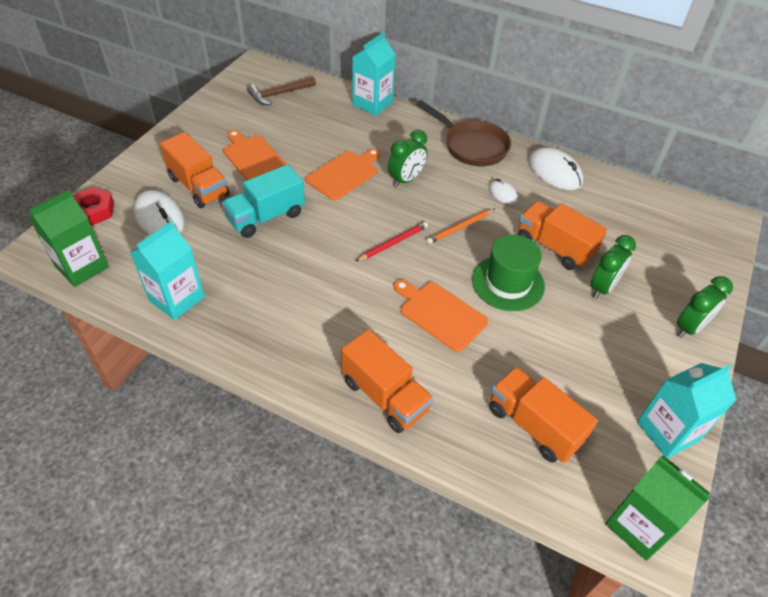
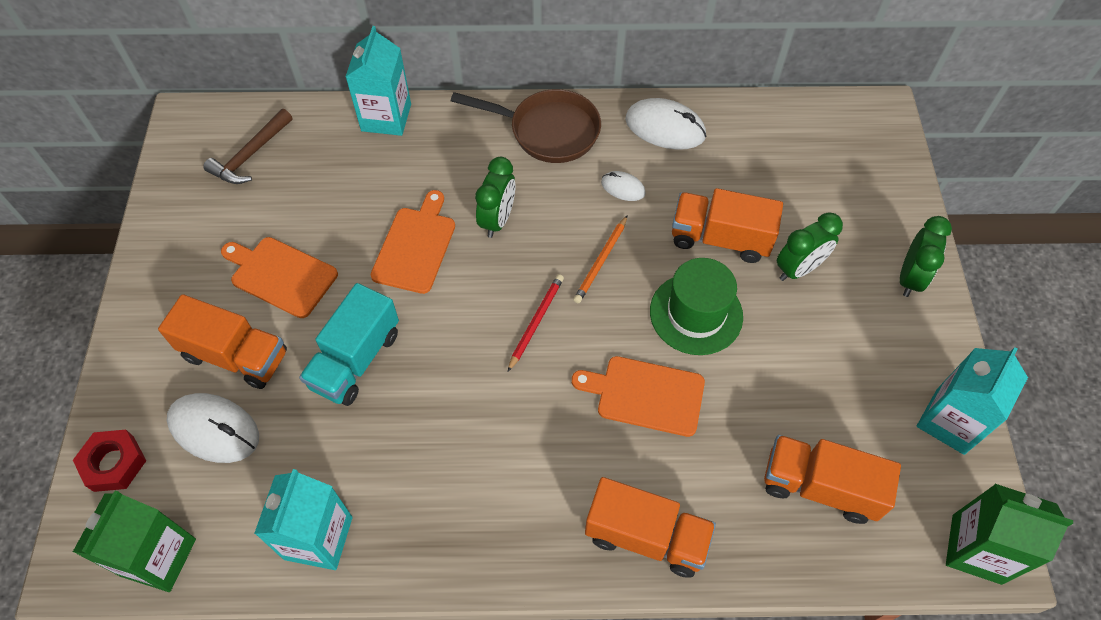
camera: 25 degrees left, 10 degrees up
green clock [590,235,636,299] -> green clock turned 45 degrees clockwise [777,212,843,281]

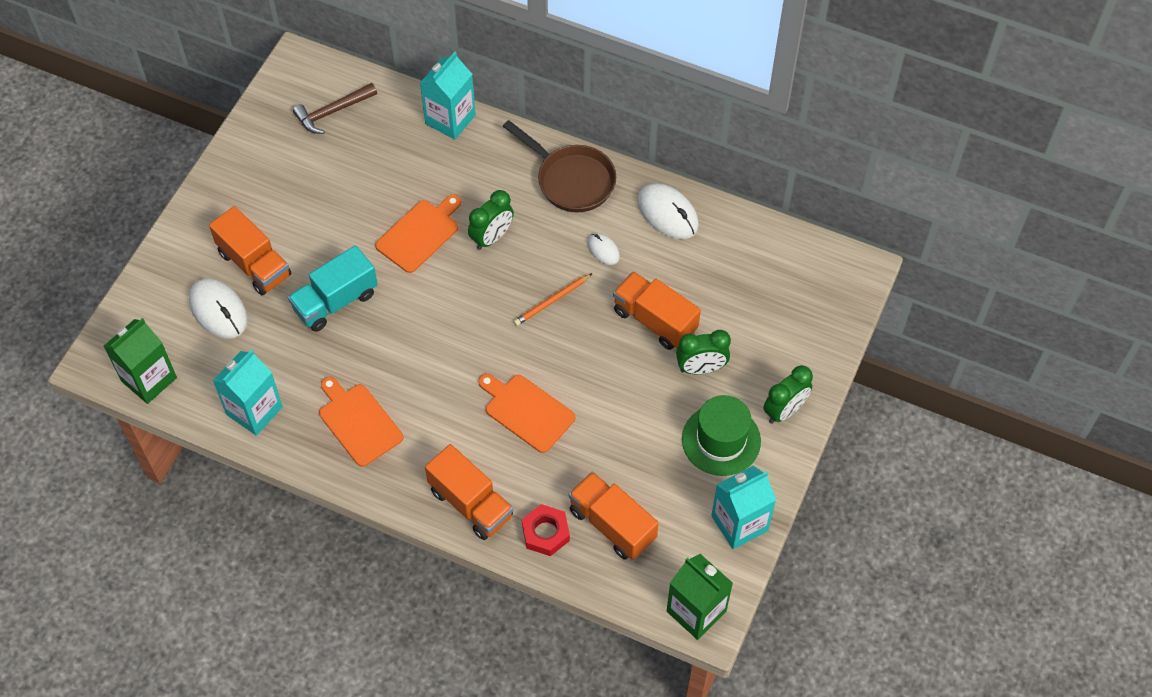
camera: 25 degrees right, 0 degrees up
red nut [73,430,146,492] -> red nut moved to [522,504,570,556]
orange cutting board [221,237,338,318] -> orange cutting board moved to [319,377,403,467]
red pencil [508,274,564,371] -> none
green hat [650,258,743,355] -> green hat moved to [682,395,761,476]

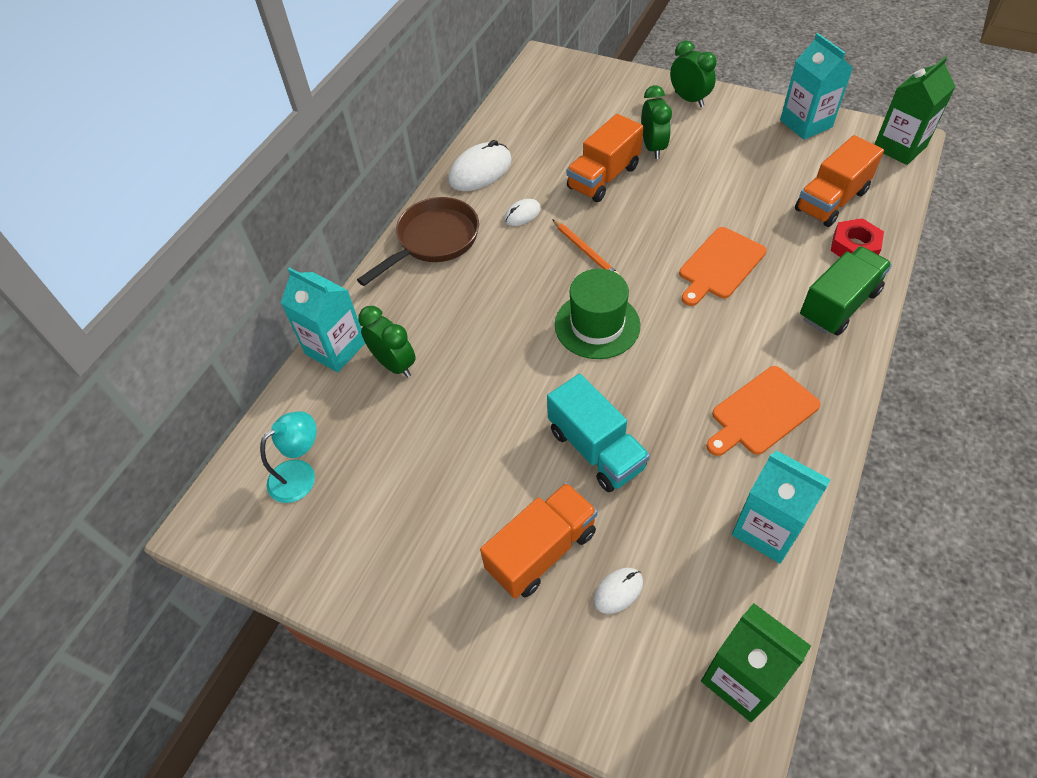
camera: 85 degrees left, 5 degrees down
white mouse [189,279,248,339] -> white mouse [593,568,643,614], size x0.54
brown hammer [293,83,377,134] -> turquoise lamp [260,411,317,503]
orange cutting board [375,195,461,273] -> none
orange truck [425,444,513,540] -> green truck [800,246,892,336]
green clock [468,190,514,250] -> green clock moved to [358,306,416,378]
green hat [682,395,761,476] -> green hat moved to [555,269,640,359]

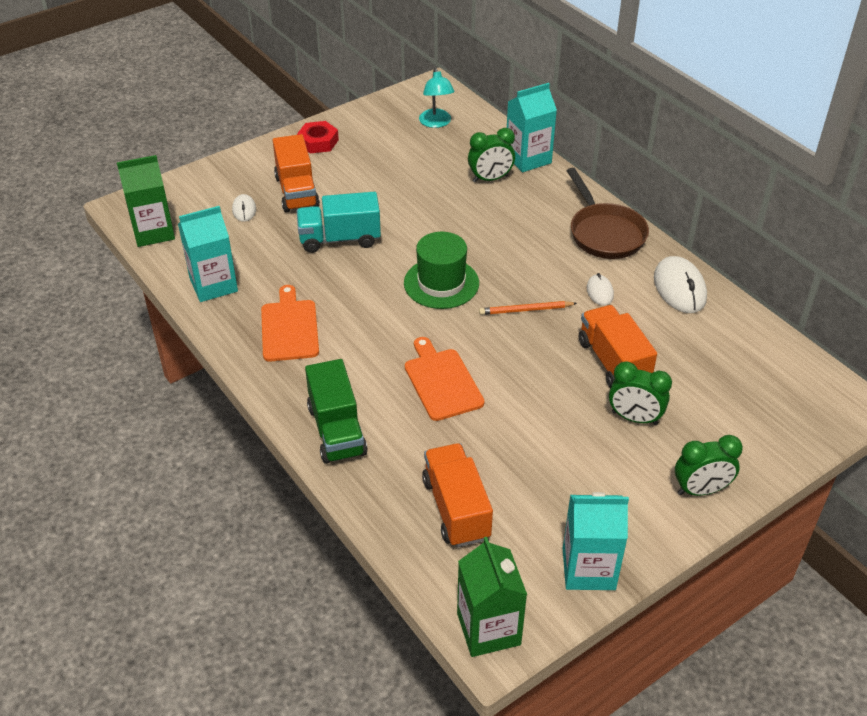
camera: 115 degrees right, 10 degrees down
red nut [831,218,884,257] -> red nut moved to [297,121,339,154]

